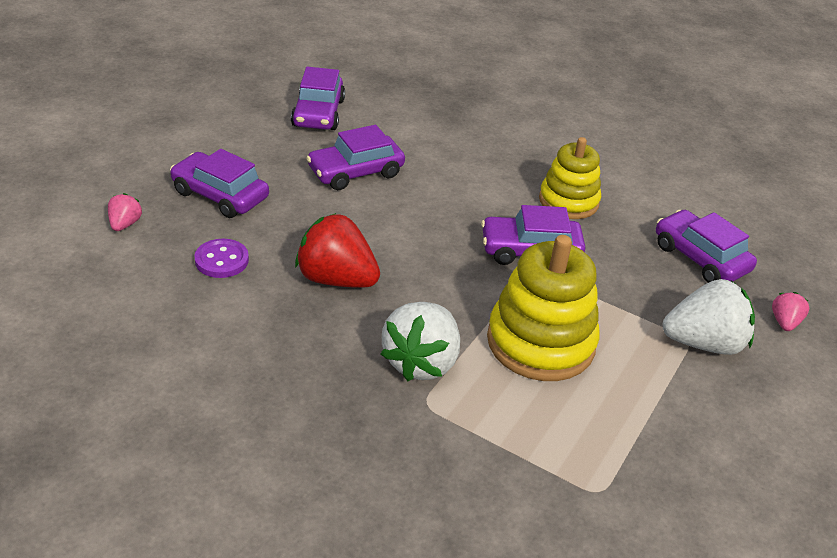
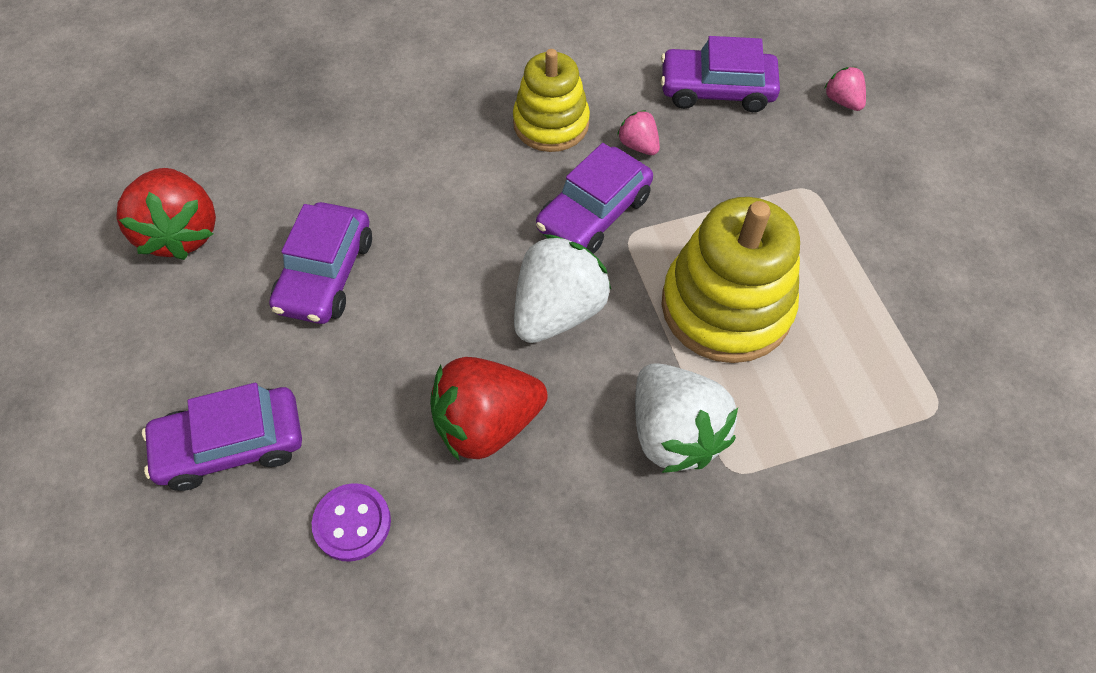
camera: 45 degrees left, 20 degrees up
pink strawberry [108,193,142,231] -> pink strawberry moved to [617,110,660,155]
purple car [291,67,345,130] -> red strawberry [116,168,216,260]
white strawberry [663,279,755,355] -> white strawberry moved to [514,234,611,343]

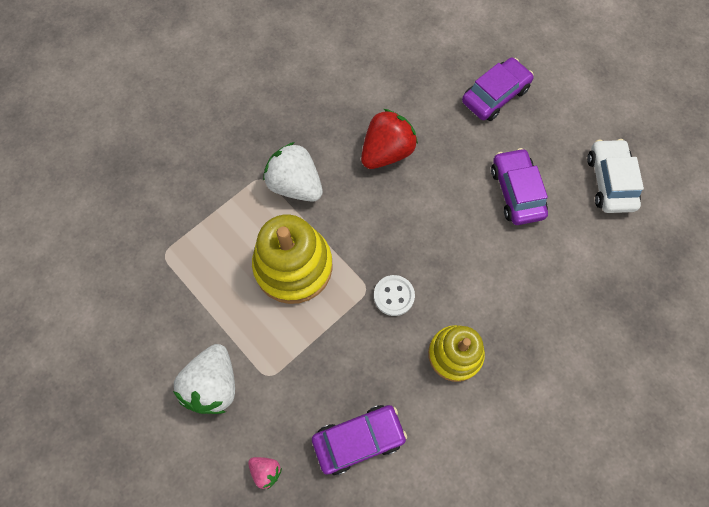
camera: 155 degrees right, 10 degrees up
red strawberry [116,168,216,260] -> white car [587,139,644,213]
purple button [312,483,391,562] -> none
white strawberry [514,234,611,343] -> white strawberry moved to [173,344,235,414]
purple car [536,143,653,254] -> white button [374,275,415,316]
pink strawberry [617,110,660,155] -> none

